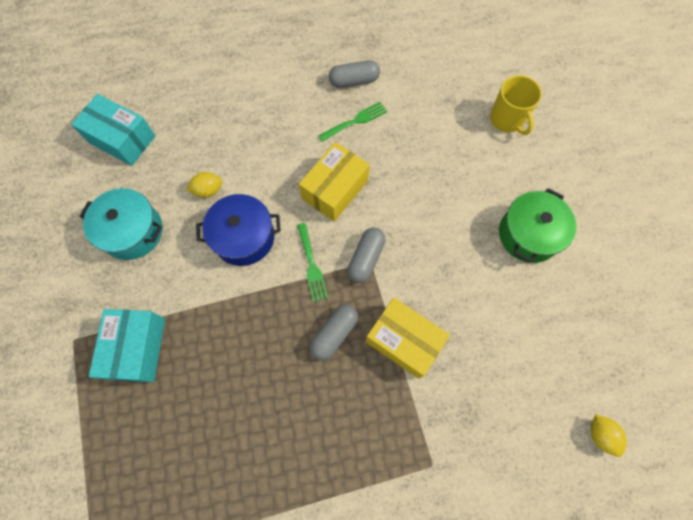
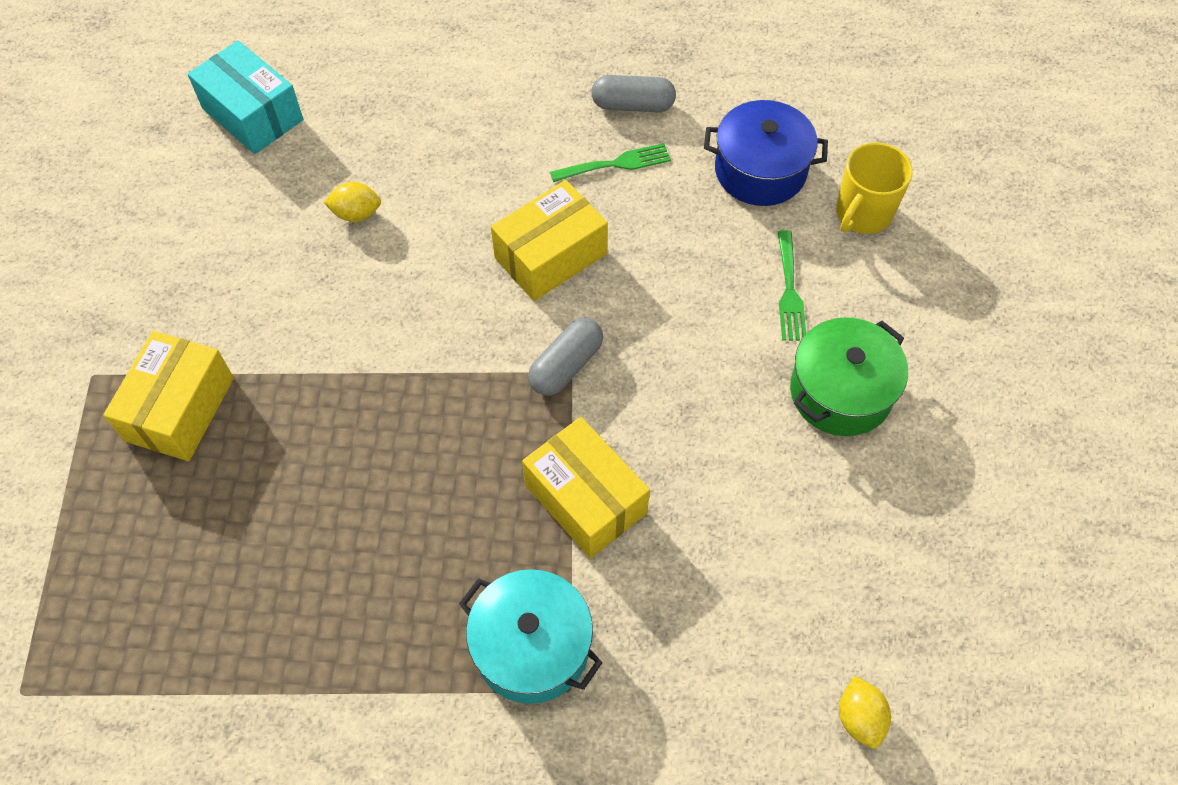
camera: 15 degrees right, 10 degrees down
turquoise pot [79,188,163,260] -> turquoise pot moved to [459,569,603,704]
turquoise box [89,309,165,382] -> yellow box [103,331,234,461]
blue pot [196,194,281,266] -> blue pot moved to [704,100,828,206]
green fork [297,223,328,302] -> green fork moved to [778,230,806,341]
grey capsule [310,304,358,360] -> none
yellow mug [490,75,542,135] -> yellow mug turned 45 degrees clockwise [836,142,913,234]

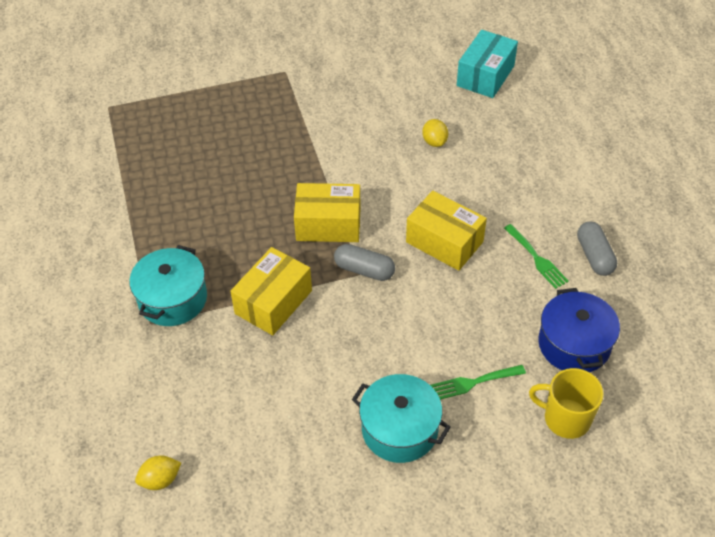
camera: 75 degrees right, 10 degrees down
yellow box [103,331,234,461] -> yellow box moved to [294,183,361,242]
green pot [790,317,908,436] -> turquoise pot [352,374,451,463]

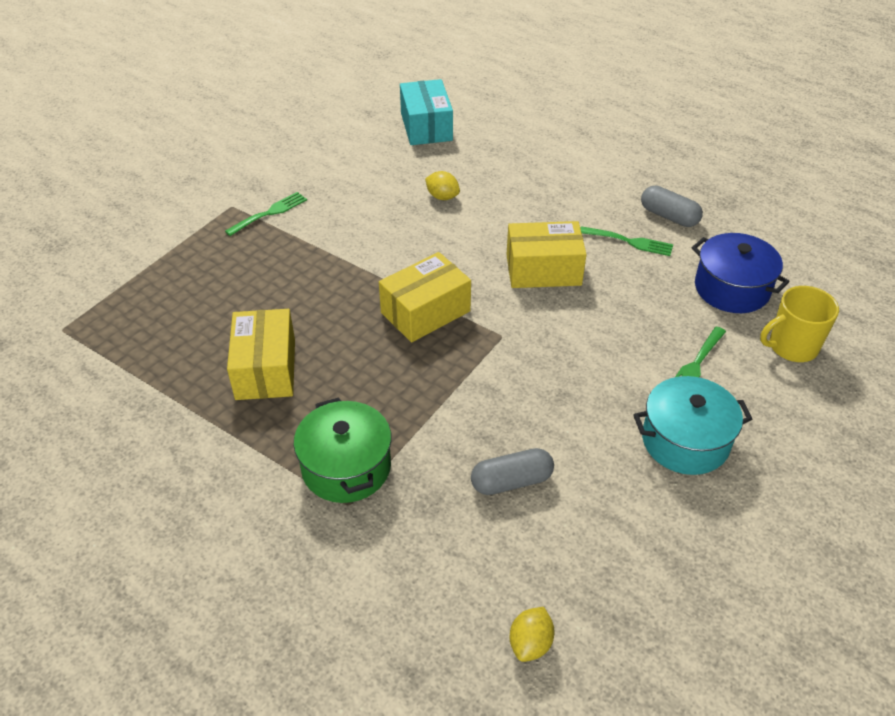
camera: 40 degrees left, 5 degrees down
turquoise pot [129,245,207,326] -> green pot [293,397,392,503]
yellow box [230,247,312,335] -> yellow box moved to [227,309,295,400]
grey capsule [334,244,395,281] -> grey capsule moved to [471,448,554,495]
none -> green fork [225,192,307,236]

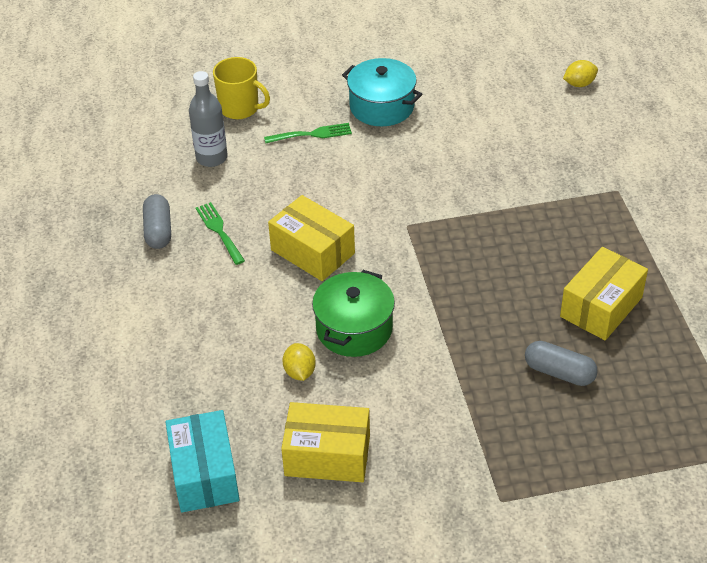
camera: 135 degrees left, 0 degrees up
green fork [225,192,307,236] -> none
green pot [293,397,392,503] -> green pot moved to [312,270,395,357]
yellow box [379,252,471,342] -> yellow box moved to [281,402,370,482]
turquoise box [400,79,453,145] -> turquoise box turned 45 degrees counterclockwise [166,410,240,512]
grey capsule [471,448,554,495] -> grey capsule moved to [525,341,598,386]
blue pot [692,233,790,313] -> grey bottle [189,71,228,167]

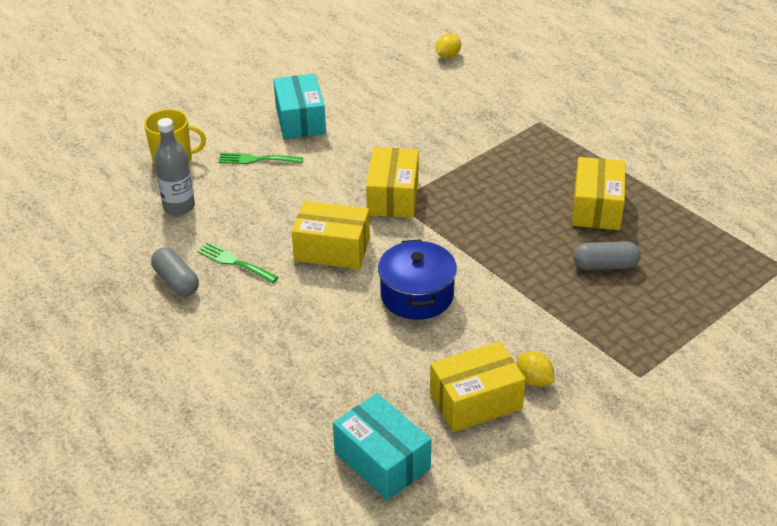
camera: 30 degrees left, 5 degrees down
green fork [264,123,352,143] -> green fork turned 135 degrees counterclockwise [218,153,303,164]
yellow lemon [282,343,316,381] -> yellow lemon moved to [517,351,554,387]
green pot [312,270,395,357] -> blue pot [378,239,457,320]
turquoise pot [342,58,422,126] -> turquoise box [273,74,326,139]
none -> yellow box [366,147,419,218]

